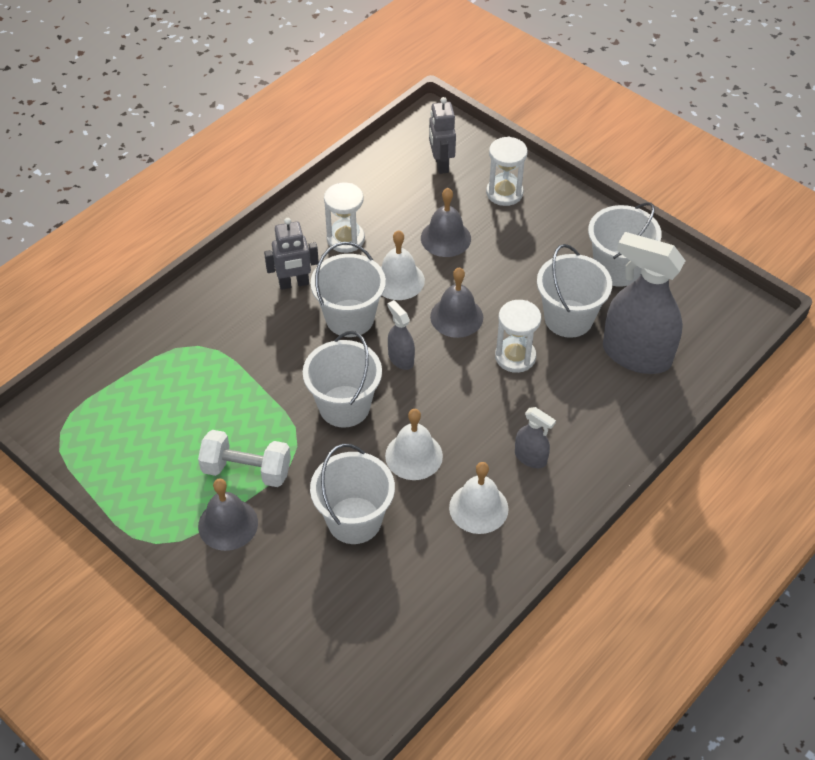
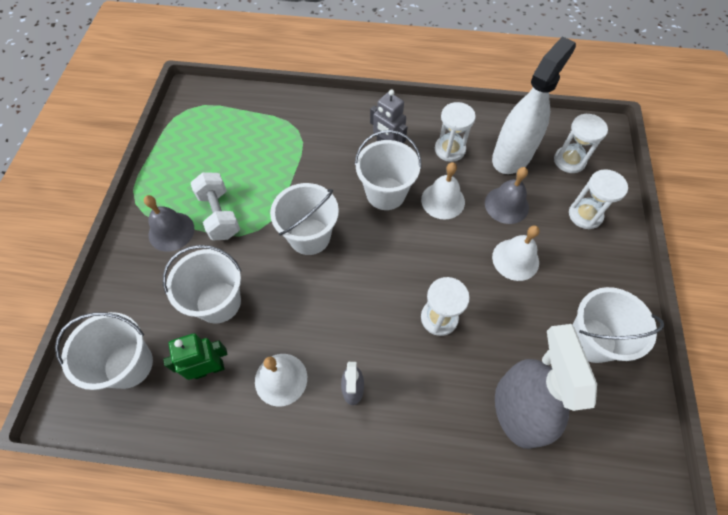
camera: 55 degrees right, 10 degrees up
white bell [385,409,443,480] -> white bell moved to [492,225,539,281]
grey spray bottle [387,300,415,370] -> none
grey robot [429,97,456,174] -> white hourglass [554,114,608,173]
grey bell [430,267,483,338] -> none
white bucket [537,244,612,338] -> white bucket moved to [55,312,153,390]
none -> green robot [163,333,227,380]
none -> white spray bottle [492,36,576,174]

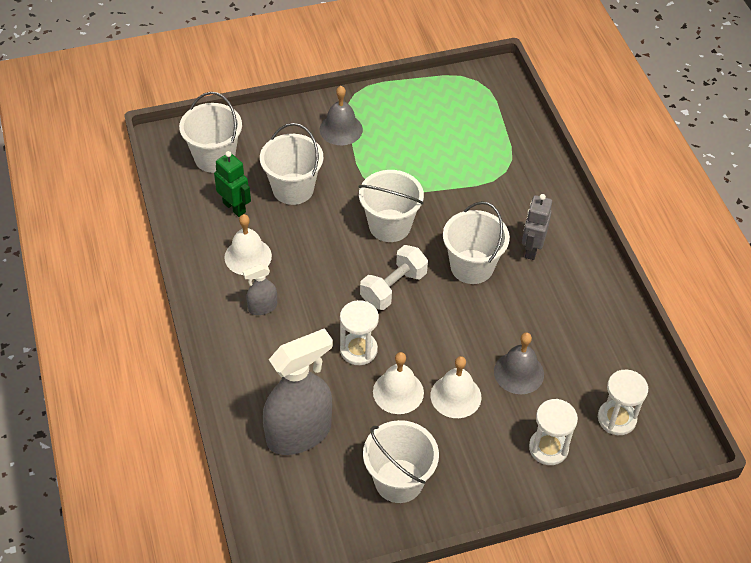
camera: 65 degrees right, 10 degrees down
white dumbbell [191,172,240,240] -> white dumbbell moved to [360,245,428,310]
white bell [421,162,465,219] -> white bell moved to [373,352,424,414]
white hourglass [435,102,476,162] -> none
white spray bottle [492,36,576,174] -> none

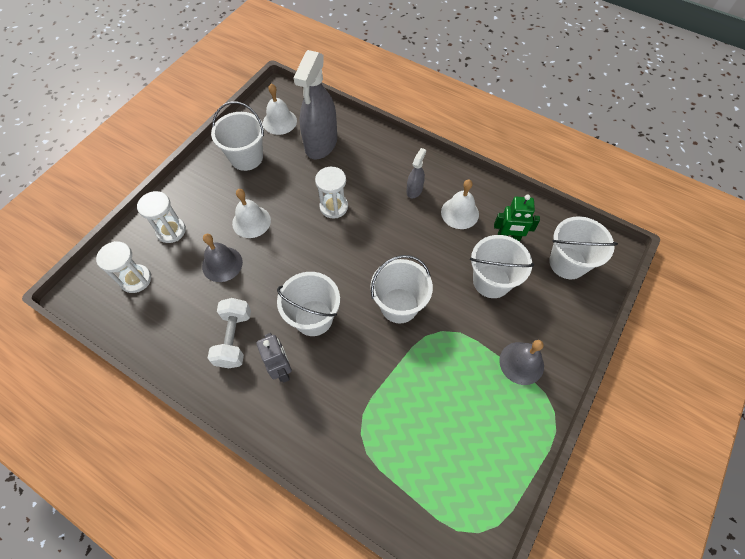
camera: 140 degrees right, 10 degrees up
white dumbbell [360,245,428,310] -> white dumbbell moved to [208,298,251,368]
white bell [373,352,424,414] -> white bell moved to [263,84,297,135]

